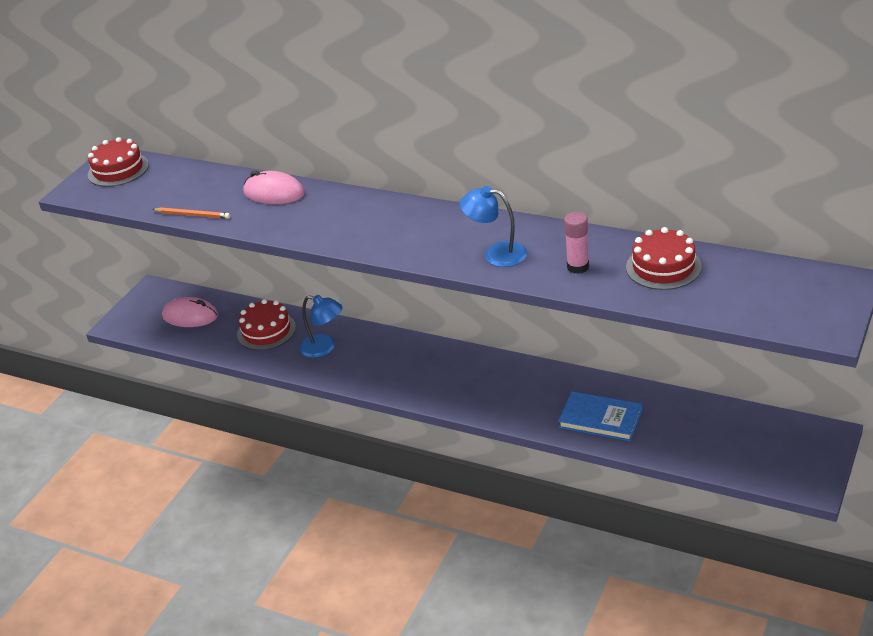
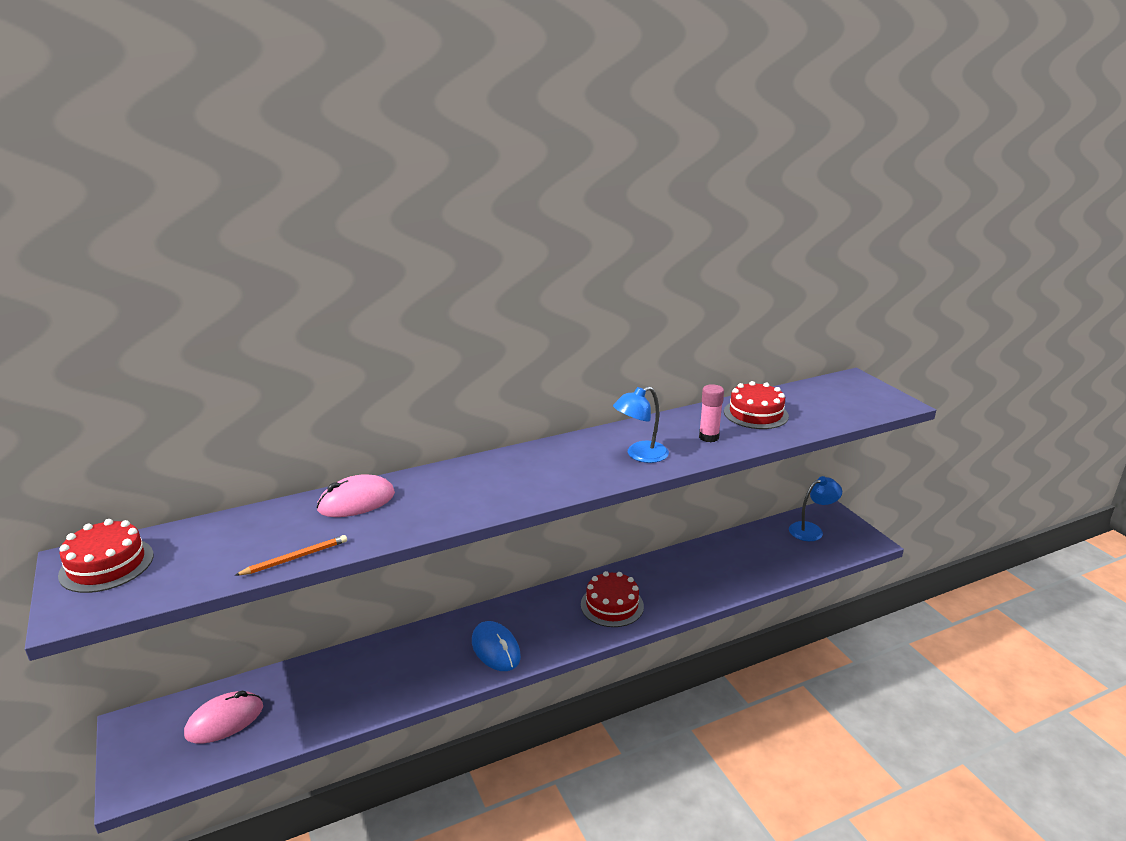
camera: 55 degrees left, 10 degrees down
red cake [237,299,296,350] -> red cake moved to [581,571,644,627]
blue lamp [299,295,343,358] -> blue lamp moved to [789,476,842,541]
blue book [558,391,642,441] -> none
none -> blue mouse [472,621,521,671]

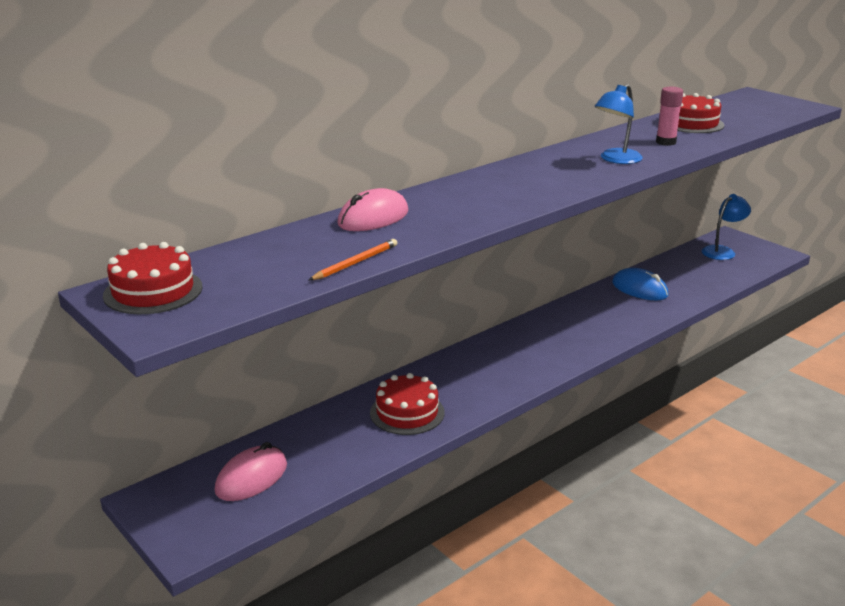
camera: 15 degrees left, 0 degrees up
blue mouse [472,621,521,671] -> blue mouse moved to [612,268,669,300]
red cake [581,571,644,627] -> red cake moved to [370,373,445,435]

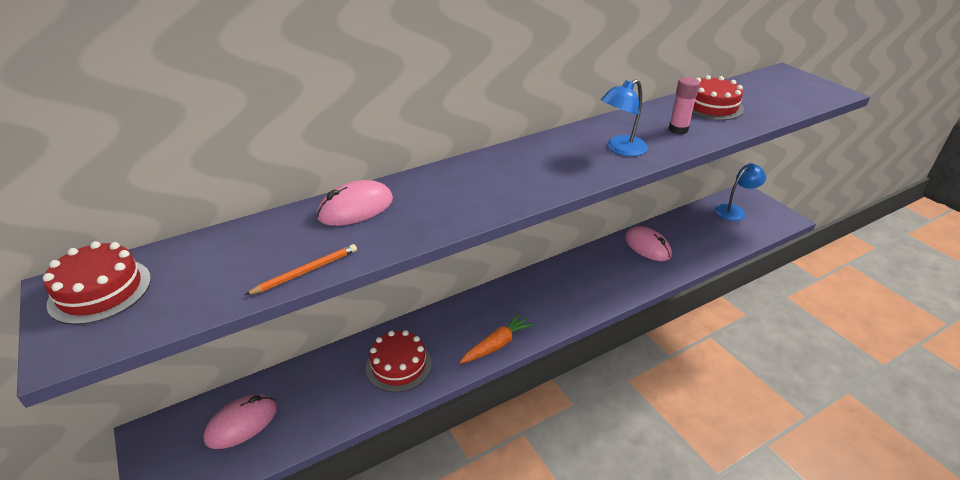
camera: 10 degrees right, 10 degrees up
blue mouse [612,268,669,300] -> pink mouse [625,226,672,261]
none -> orange carrot [460,313,535,363]

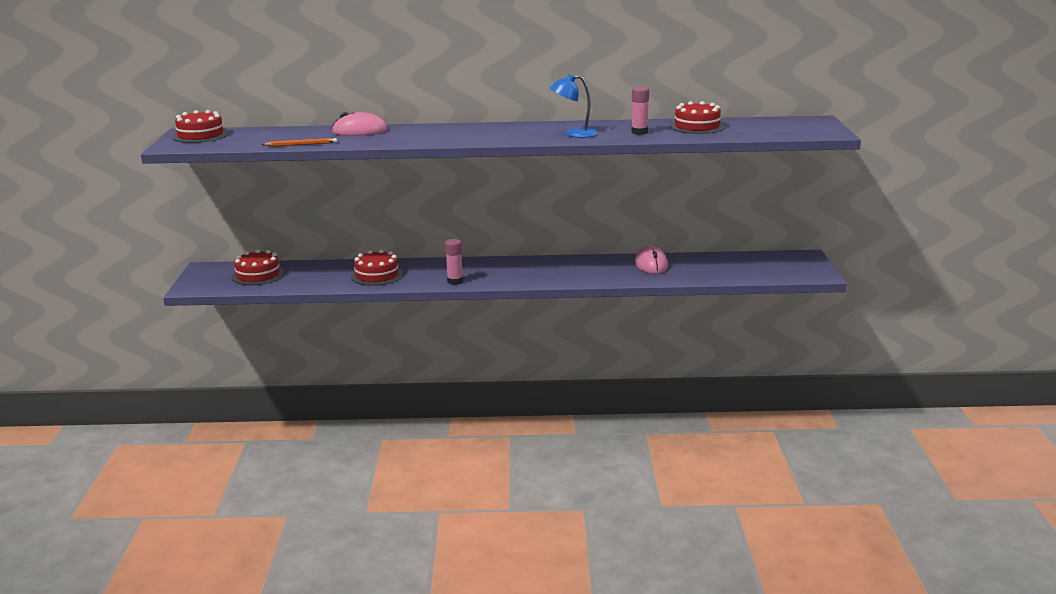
camera: 30 degrees right, 15 degrees down
pink mouse [203,394,277,449] -> red cake [232,250,284,285]
orange carrot [460,313,535,363] -> pink glue stick [445,239,463,285]
blue lamp [715,163,766,221] -> none

